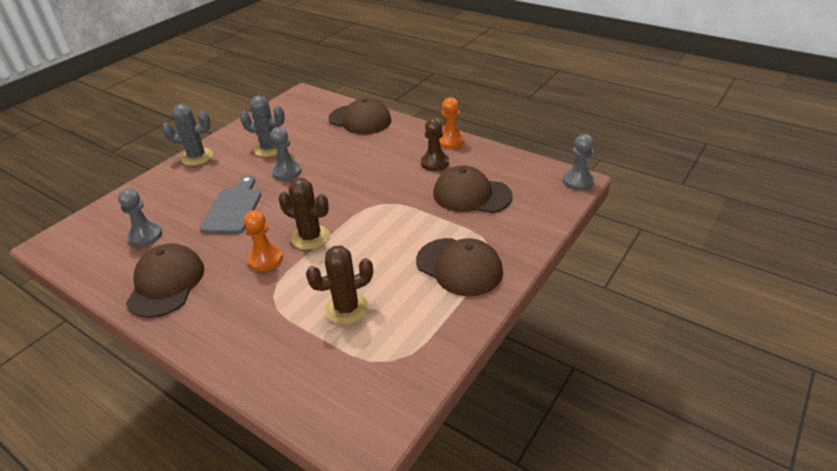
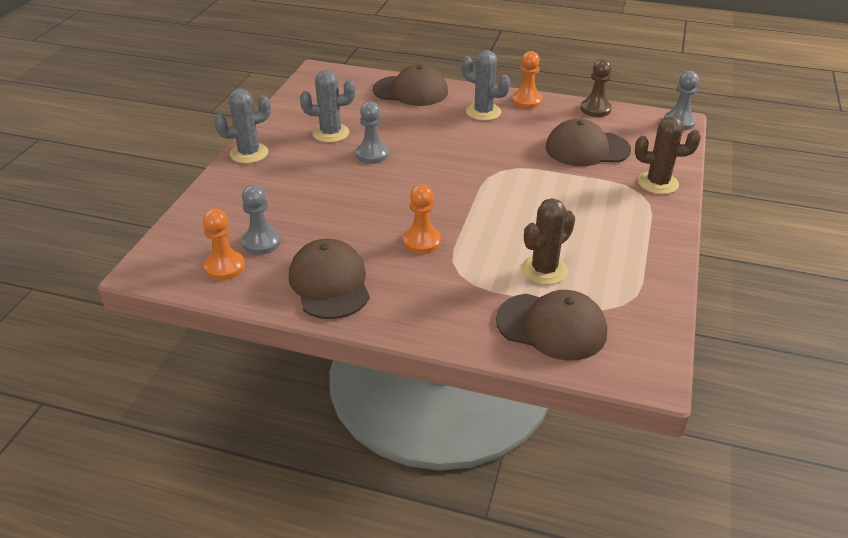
camera: 20 degrees left, 0 degrees up
grey cutting board [200,175,261,234] -> none
brown cactus [279,178,330,250] -> brown cactus moved to [635,116,701,194]
brown cap [416,238,503,296] -> brown cap moved to [496,290,607,361]
brown pawn [421,118,449,171] -> brown pawn moved to [581,59,612,117]
none -> orange pawn [203,208,245,280]
none -> grey cactus [462,50,510,121]

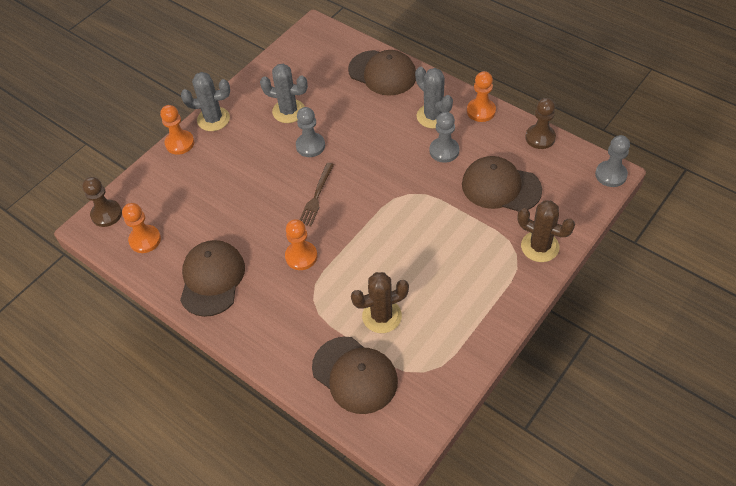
camera: 25 degrees right, 15 degrees up
grey pawn [242,185,281,255] -> grey pawn moved to [430,112,459,163]
none -> brown pawn [82,177,122,227]
none -> orange pawn [160,105,194,155]
none -> brown fork [300,163,334,226]

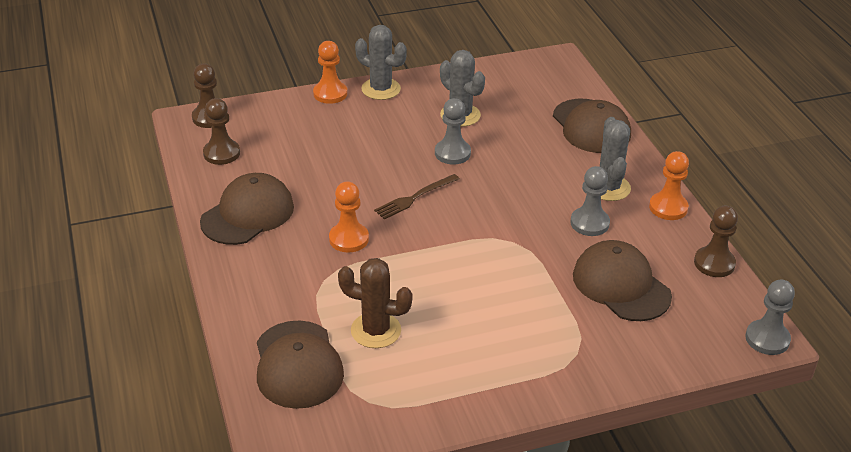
camera: 30 degrees right, 15 degrees down
orange pawn [122,203,161,253] -> brown pawn [203,98,240,165]
brown cactus [517,200,575,262] -> none

